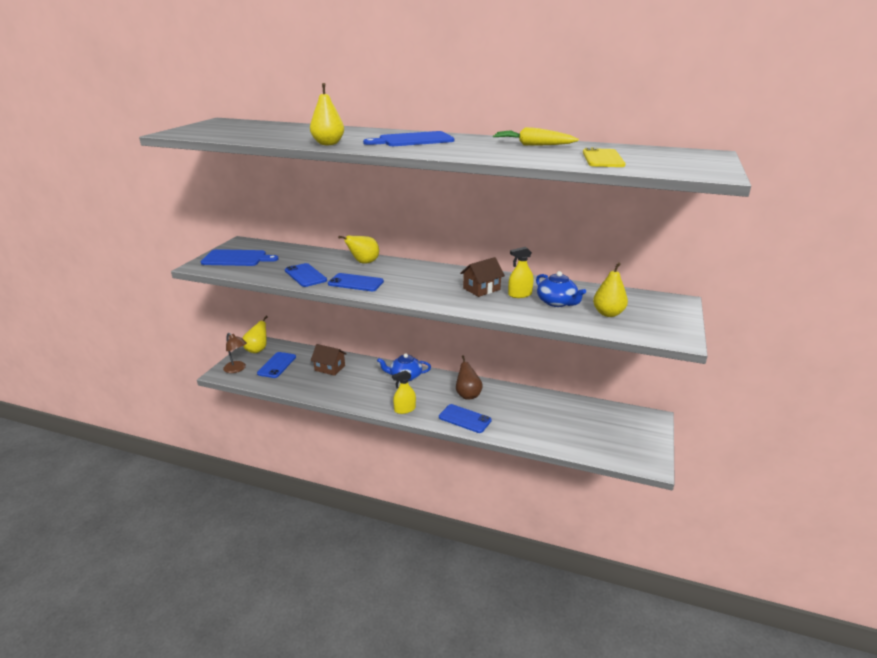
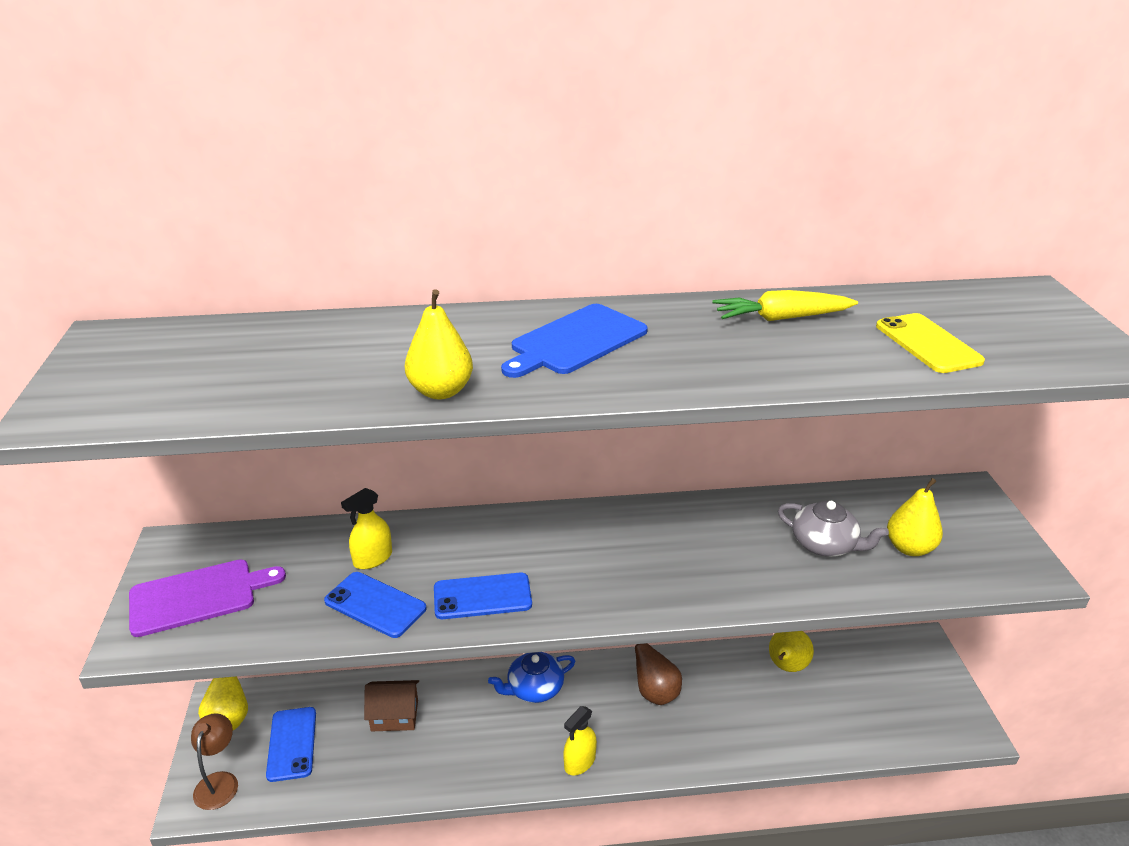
camera: 25 degrees left, 5 degrees up
blue cutting board [201,249,279,266] -> purple cutting board [129,559,286,637]
brown lamp [223,333,247,373] -> brown lamp turned 105 degrees counterclockwise [191,713,238,810]
yellow pear [338,235,379,264] -> yellow pear moved to [769,631,814,672]
blue phone [439,404,492,433] -> none
brown house [460,257,505,297] -> none
yellow spray bottle [508,247,534,298] -> yellow spray bottle moved to [341,488,392,569]
blue teapot [536,271,586,307] -> grey teapot [778,501,889,557]

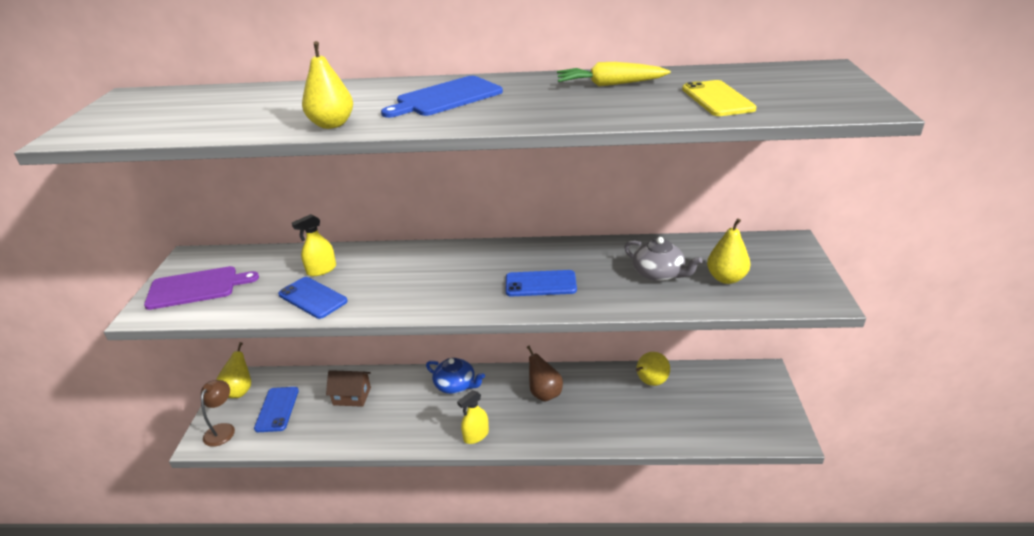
camera: 10 degrees right, 0 degrees up
blue phone [434,573,532,619] -> blue phone moved to [506,270,577,296]
blue teapot [488,652,575,703] -> blue teapot turned 135 degrees counterclockwise [426,358,485,394]

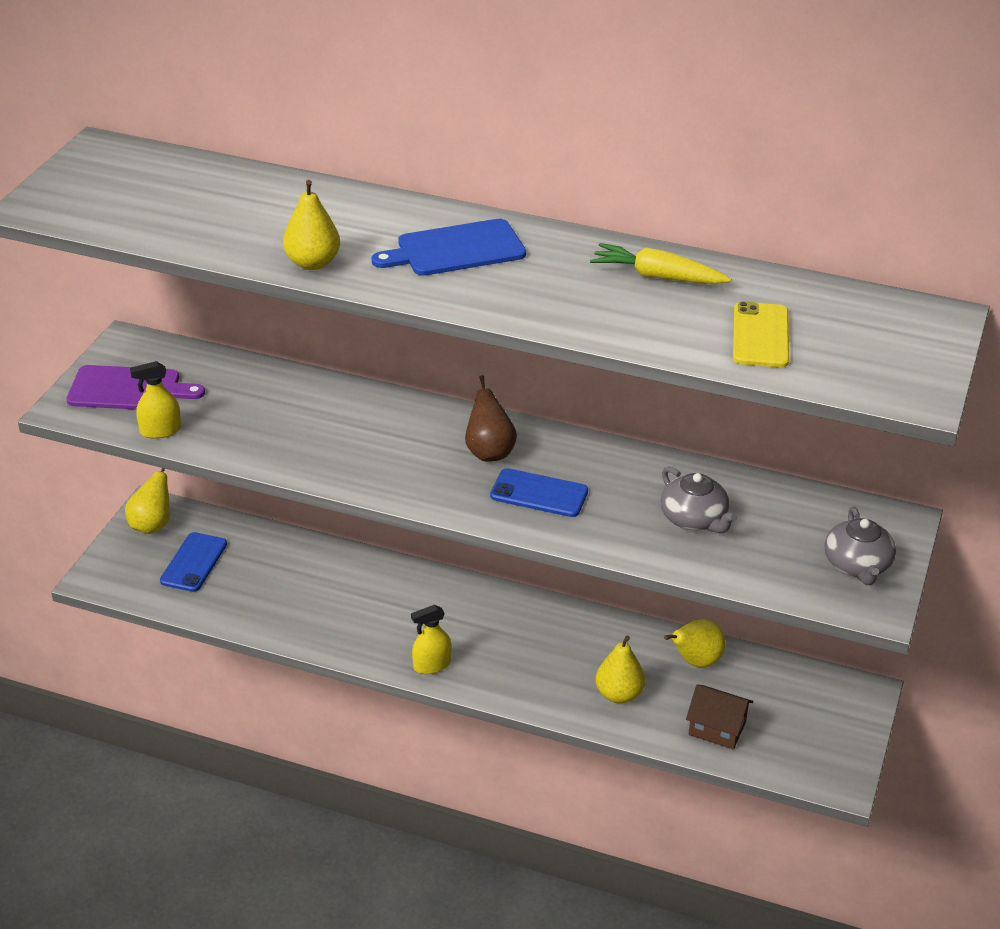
camera: 15 degrees right, 5 degrees up
brown lamp [201,380,235,447] -> none
blue phone [278,277,348,319] -> none
yellow spray bottle [292,214,336,276] -> yellow spray bottle moved to [130,361,181,439]
brown house [326,370,371,407] -> brown house moved to [686,685,753,749]
blue teapot [426,358,485,394] -> none
brown pear [527,346,563,401] -> brown pear moved to [465,375,517,462]
yellow pear [707,218,750,284] -> yellow pear moved to [595,635,645,704]
none -> grey teapot [825,507,896,585]

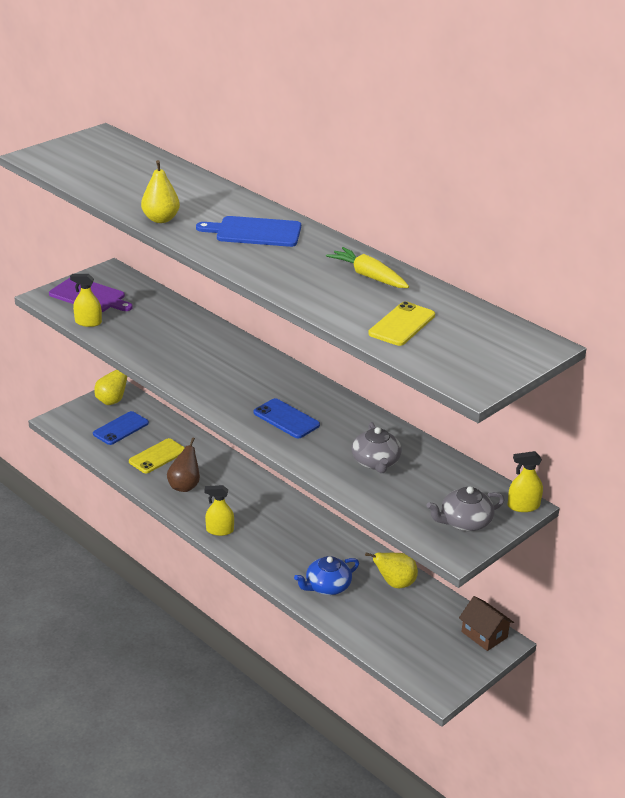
camera: 25 degrees right, 5 degrees down
brown pear [465,375,517,462] -> brown pear moved to [167,437,200,492]
yellow pear [595,635,645,704] -> blue teapot [294,556,359,595]
brown house [686,685,753,749] -> brown house moved to [459,596,514,651]
grey teapot [825,507,896,585] -> grey teapot turned 45 degrees clockwise [427,486,505,531]
none -> yellow phone [129,438,185,473]
none -> yellow spray bottle [508,451,543,512]

